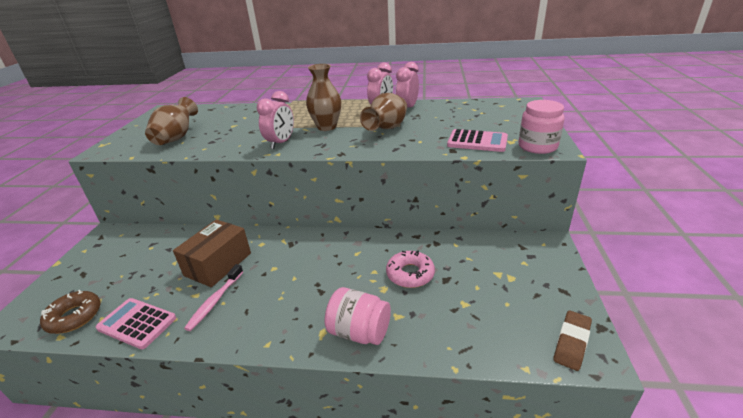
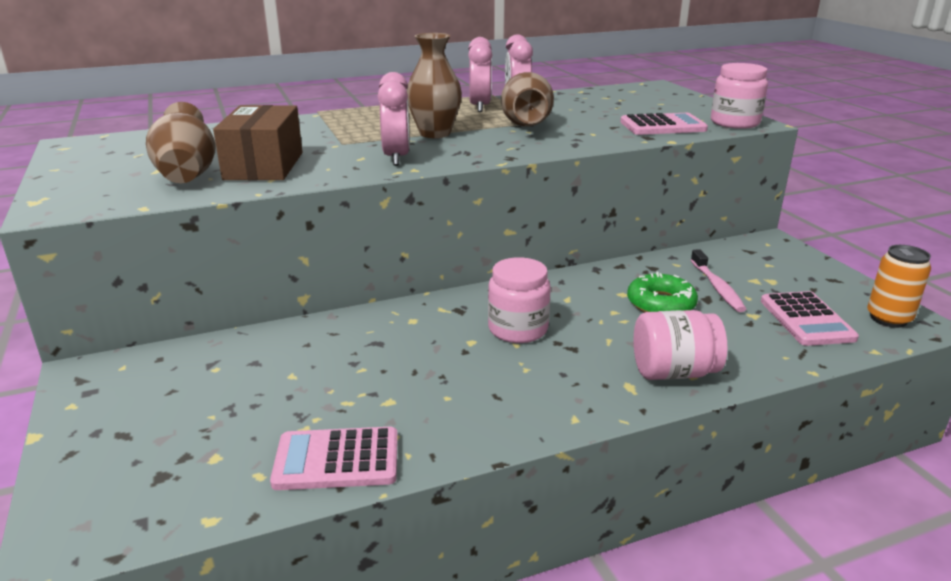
camera: 30 degrees left, 5 degrees down
brown donut [40,290,101,334] -> none
brown box [173,220,251,287] -> brown box moved to [213,105,302,180]
pink toothbrush [184,264,243,331] -> pink toothbrush moved to [691,249,746,312]
pink donut [386,251,435,288] -> green donut [627,272,698,312]
brown eraser [553,310,592,371] -> orange can [867,245,931,328]
none -> pink jar [488,257,551,343]
none -> pink calculator [761,291,859,346]

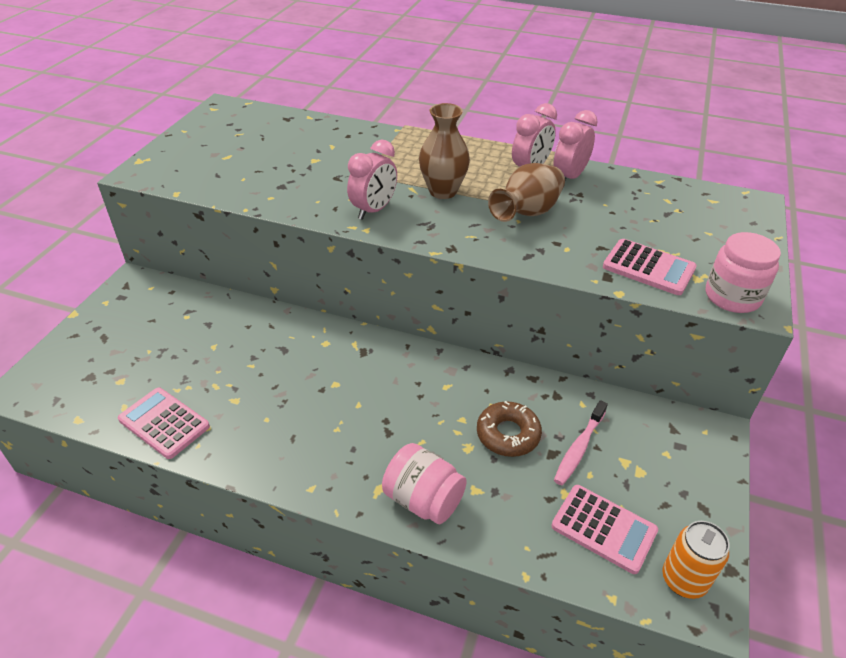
camera: 40 degrees right, 15 degrees up
brown vase [146,102,216,183] -> none
brown box [213,105,302,180] -> none
pink jar [488,257,551,343] -> none
green donut [627,272,698,312] -> brown donut [477,401,542,457]
pink calculator [761,291,859,346] -> pink calculator turned 90 degrees counterclockwise [551,485,658,574]

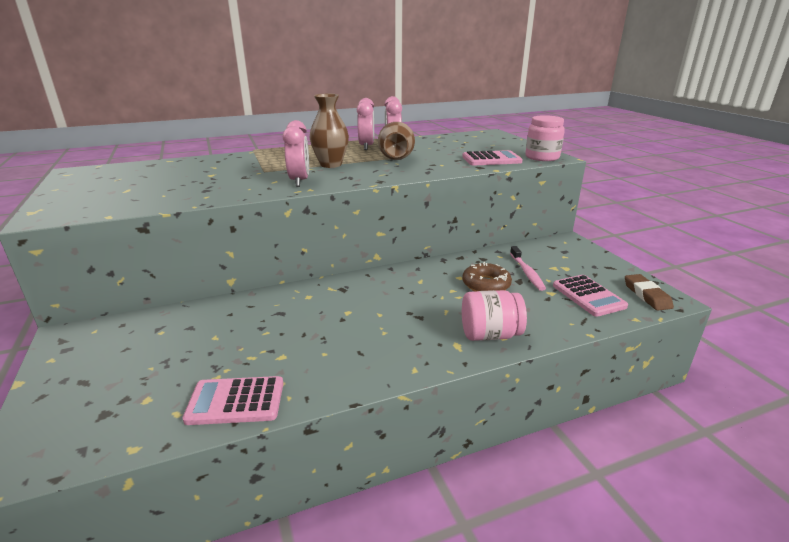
camera: 40 degrees left, 15 degrees down
pink calculator [551,485,658,574] -> pink calculator turned 75 degrees clockwise [553,275,628,317]
orange can [662,521,730,599] -> brown eraser [625,274,674,311]

